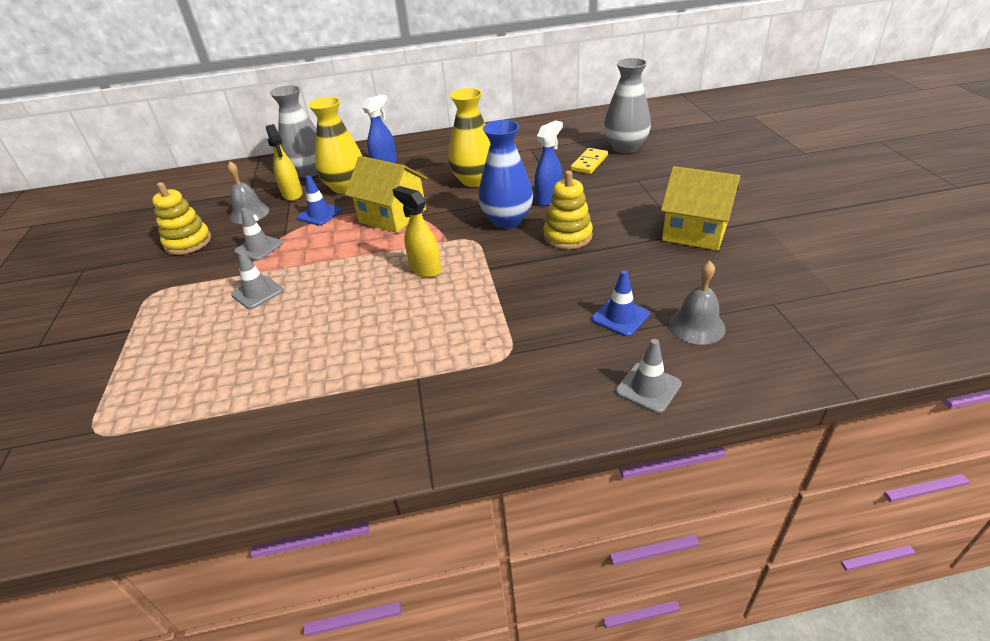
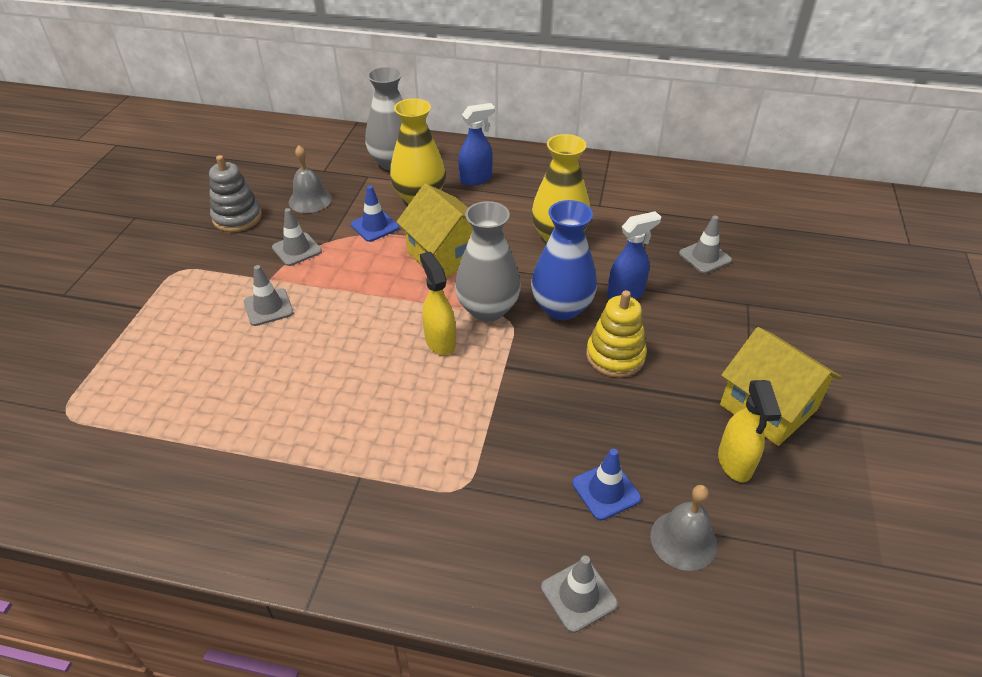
camera: 20 degrees right, 5 degrees up
yellow stacking toy [152,182,211,255] -> grey stacking toy [209,155,262,232]
yellow spray bottle [266,124,303,201] -> yellow spray bottle moved to [718,380,781,482]
yellow domino [571,148,608,174] -> grey traffic cone [679,216,732,274]
grey vase [604,58,651,153] -> grey vase moved to [455,201,521,322]

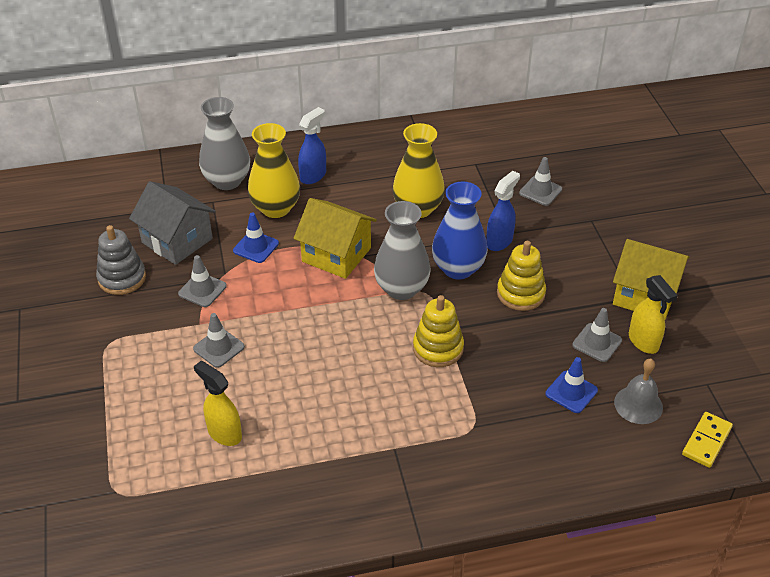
camera: 25 degrees left, 0 degrees up
grey bell [289,145,332,213] -> grey house [129,181,216,265]
yellow spray bottle [420,252,456,355] -> yellow spray bottle moved to [194,361,242,446]
grey traffic cone [541,556,618,633] -> grey traffic cone moved to [572,308,622,362]
none -> yellow stacking toy [413,295,464,367]
none -> yellow domino [682,412,733,468]

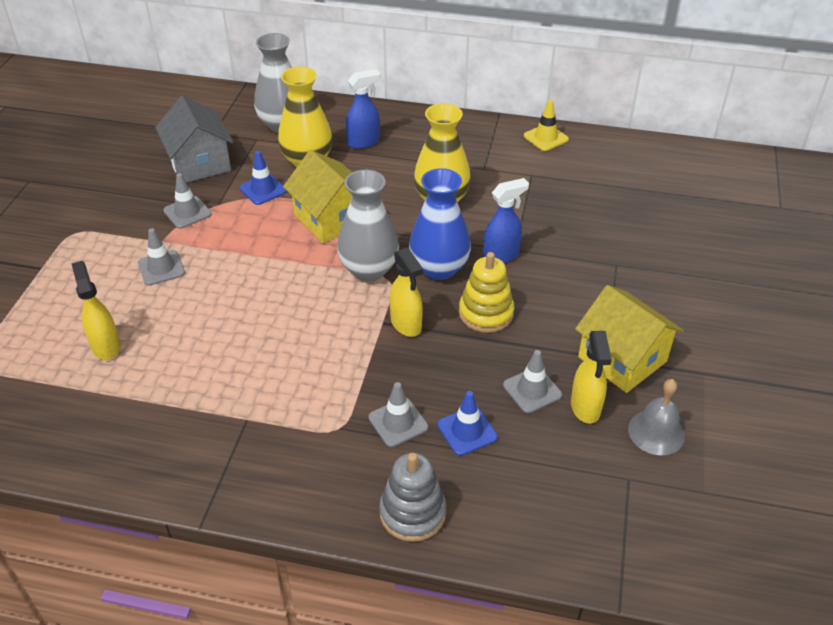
camera: 25 degrees right, 0 degrees up
grey stacking toy [96,225,146,295] -> grey stacking toy moved to [379,453,446,542]
yellow stacking toy [413,295,464,367] -> none
grey traffic cone [519,157,562,206] -> grey traffic cone moved to [368,382,428,447]
grey bell [614,359,663,424] -> grey bell moved to [628,379,685,455]
yellow domino [682,412,733,468] -> none
none -> yellow spray bottle [389,247,423,337]
none -> yellow traffic cone [524,100,569,151]

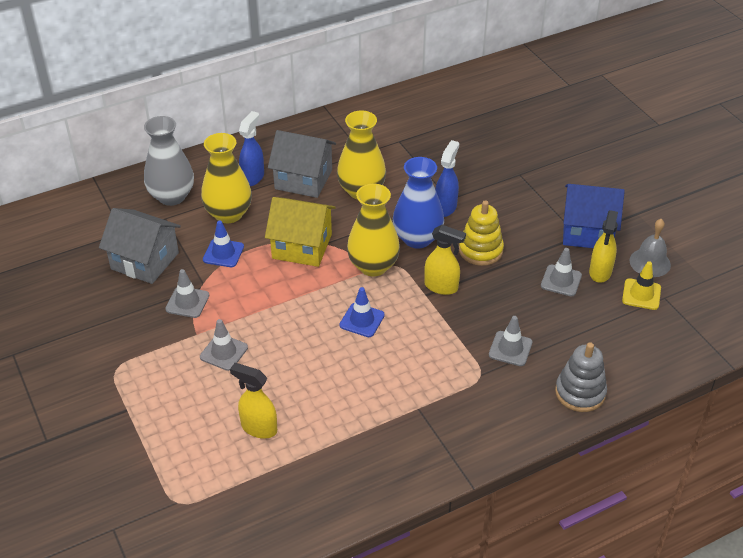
camera: 40 degrees left, 0 degrees up
grey vase [337,170,399,281] -> yellow vase [347,184,400,276]
blue traffic cone [437,391,498,456] -> blue traffic cone moved to [339,287,385,337]
yellow traffic cone [524,100,569,151] -> yellow traffic cone moved to [622,261,661,310]
yellow spray bottle [571,331,612,424] -> yellow spray bottle turned 60 degrees clockwise [589,210,618,283]
yellow house [575,285,684,393] -> blue house [563,184,625,248]
none -> grey house [268,130,336,198]

